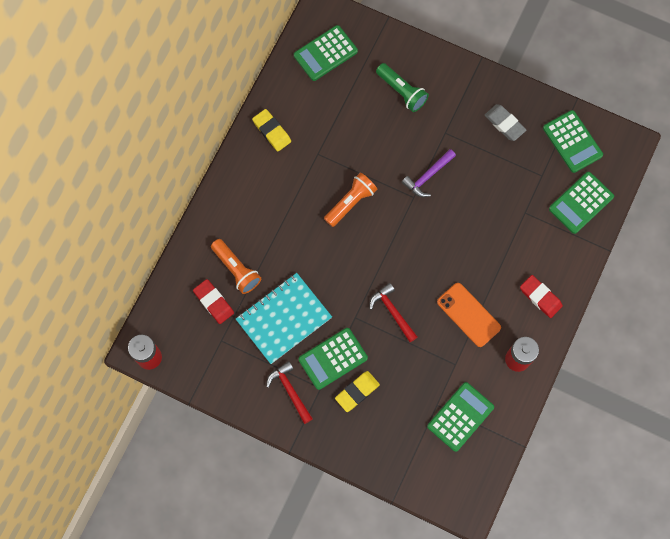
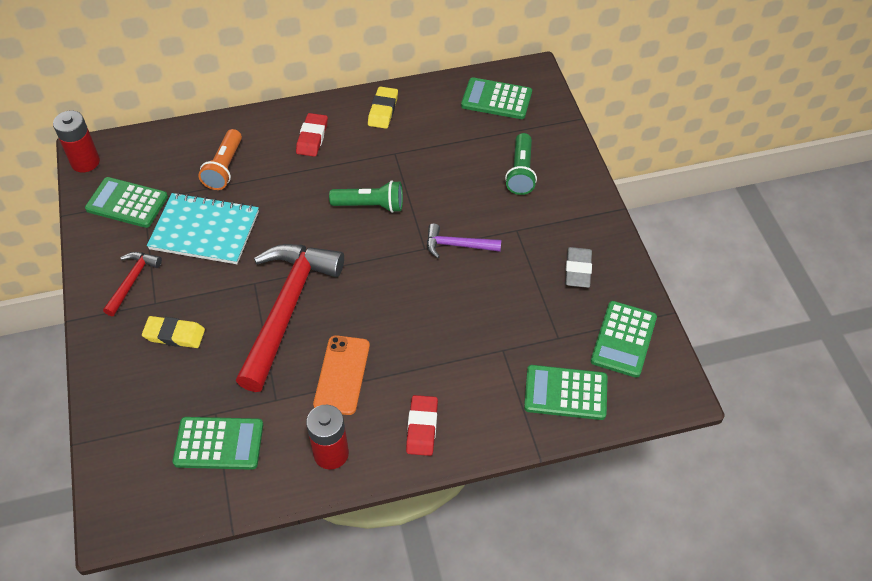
camera: 50 degrees right, 20 degrees down
red eraser [193,279,234,324] -> red eraser moved to [296,113,328,157]
green calculator [298,328,368,390] -> green calculator moved to [85,177,168,228]
orange flashlight [324,173,377,227] -> green flashlight [329,181,403,213]
red hammer [370,283,417,342] -> red hammer [236,244,344,392], size x2.16

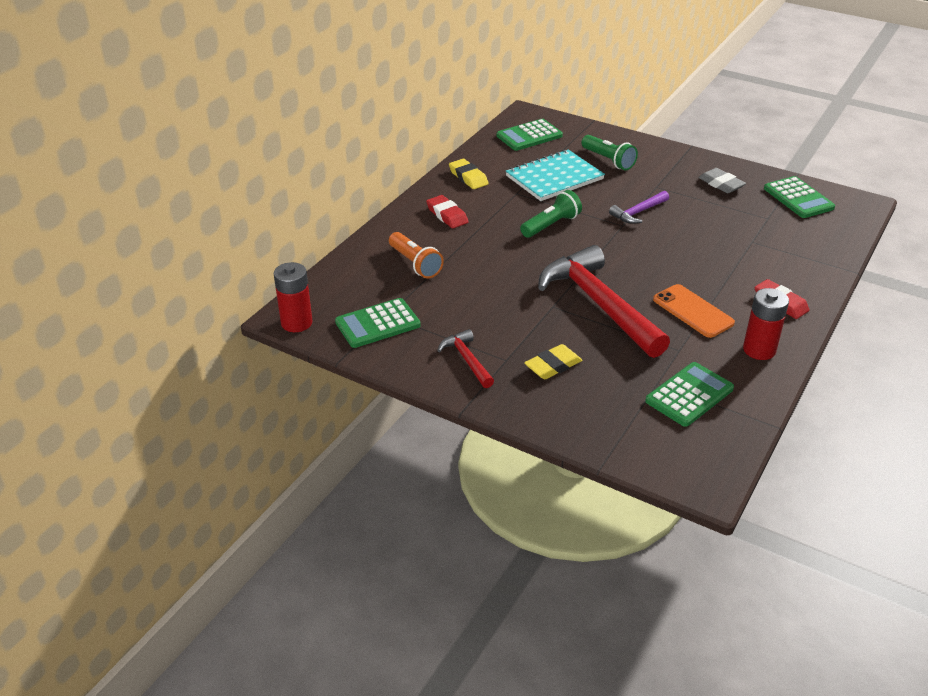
camera: 45 degrees left, 15 degrees down
turquoise notebook [147,192,259,264] -> turquoise notebook moved to [506,149,605,201]
green calculator [524,365,608,420] -> none

